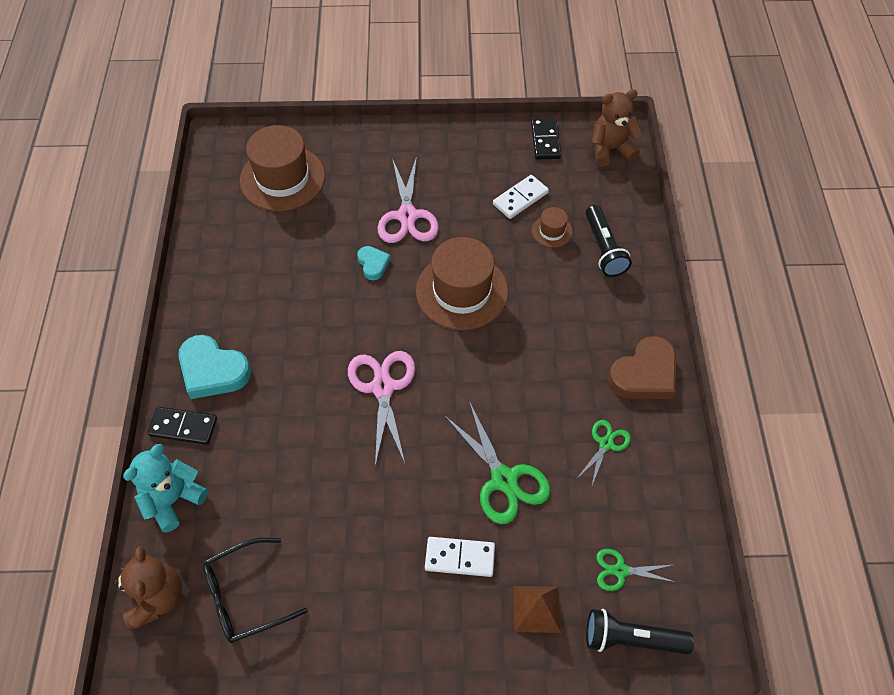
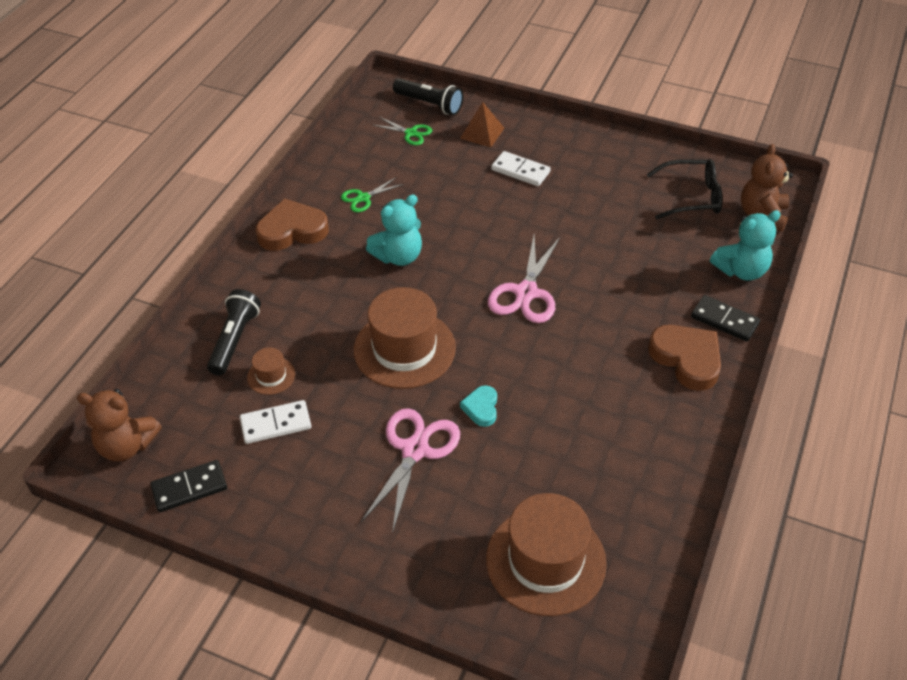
camera: 155 degrees left, 10 degrees down
turquoise heart [178,335,251,399] -> brown heart [648,325,721,391]
green scissors [445,401,551,524] -> none
black domino [531,118,561,159] -> black domino turned 45 degrees clockwise [150,460,227,512]
none -> turquoise teddy bear [366,194,422,266]

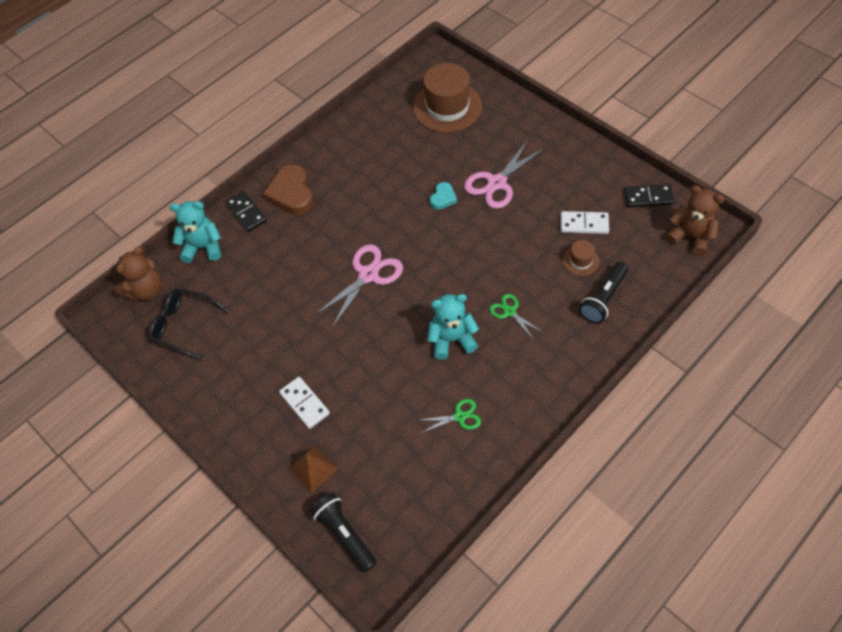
camera: 155 degrees left, 10 degrees up
brown heart [256,198,329,251] -> none
brown hat [354,287,456,389] -> none
green scissors [373,117,432,145] -> green scissors moved to [489,294,542,340]

